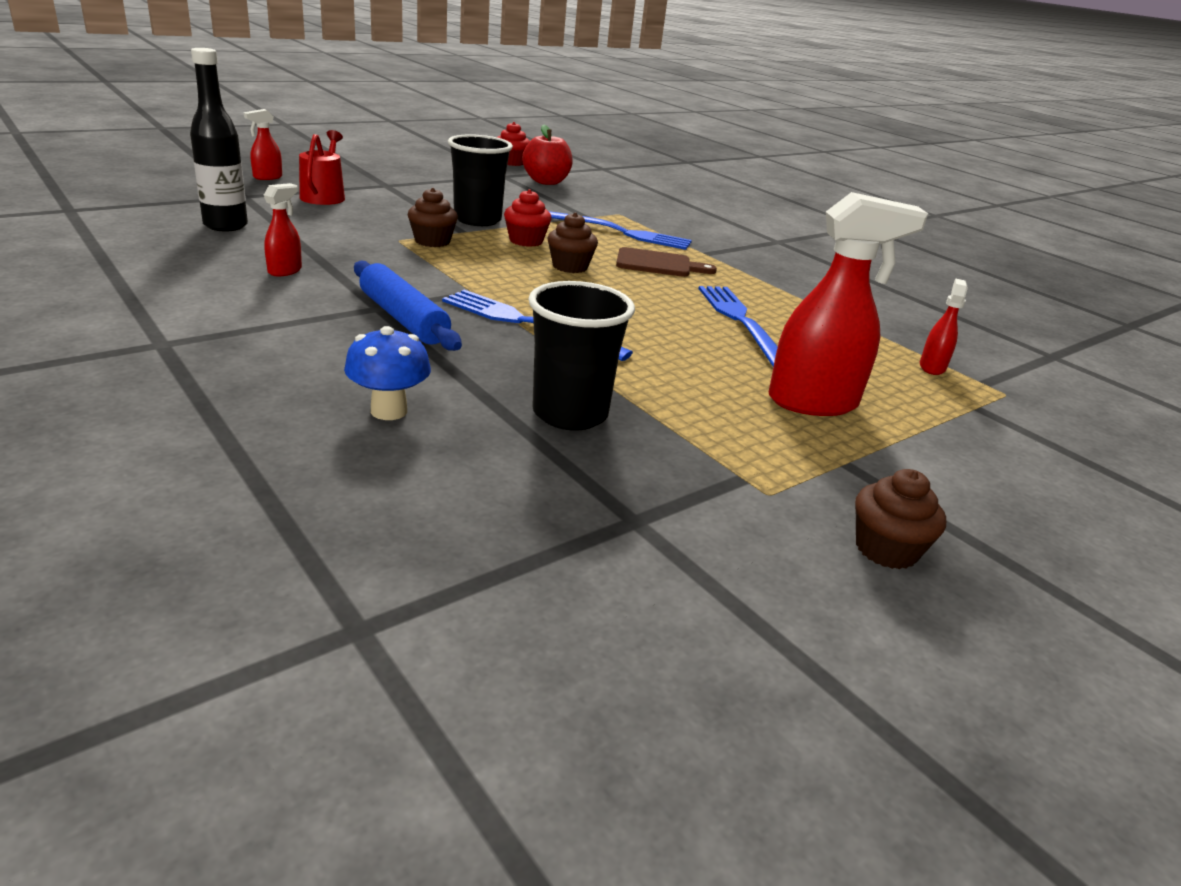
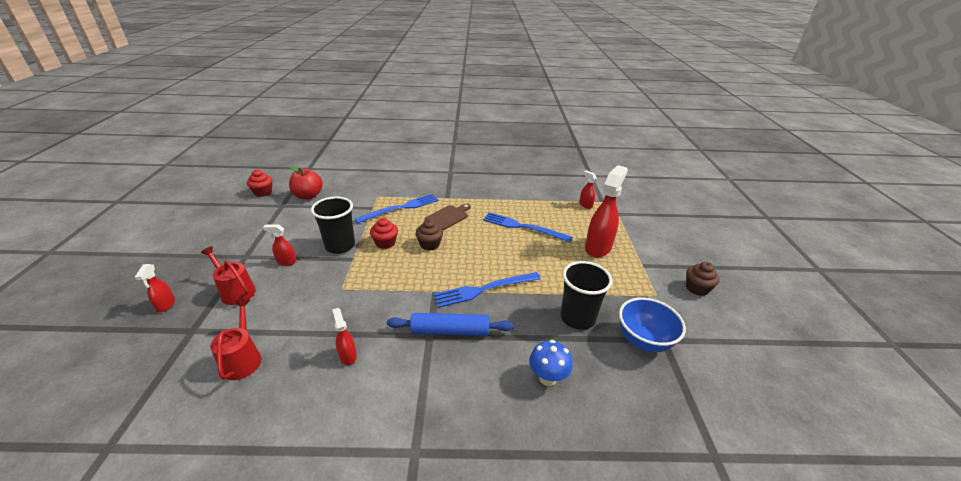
camera: 50 degrees left, 5 degrees up
black bottle [190,48,248,231] -> red watering can [210,300,261,380]
brown cupcake [408,188,458,247] -> none
none -> red spray bottle [263,224,296,266]
none -> blue bowl [619,297,686,352]

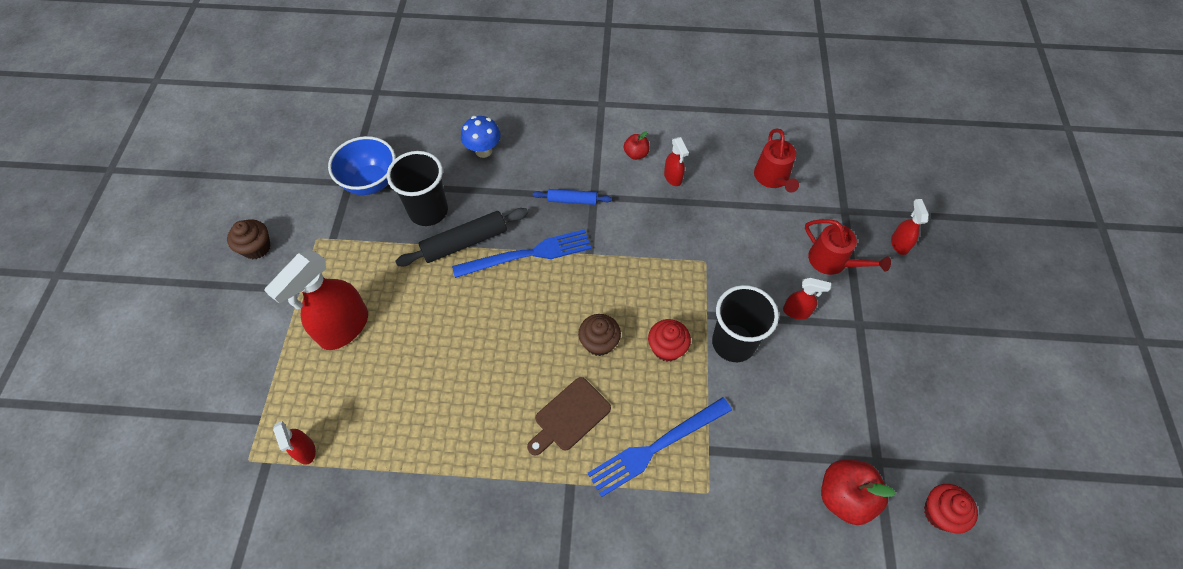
camera: 175 degrees left, 25 degrees up
blue rolling pin [387,313,513,336] -> blue rolling pin [533,189,612,205], size x0.59
blue fork [483,212,573,242] -> none
none -> black rolling pin [395,208,528,266]
none -> red apple [624,132,649,160]

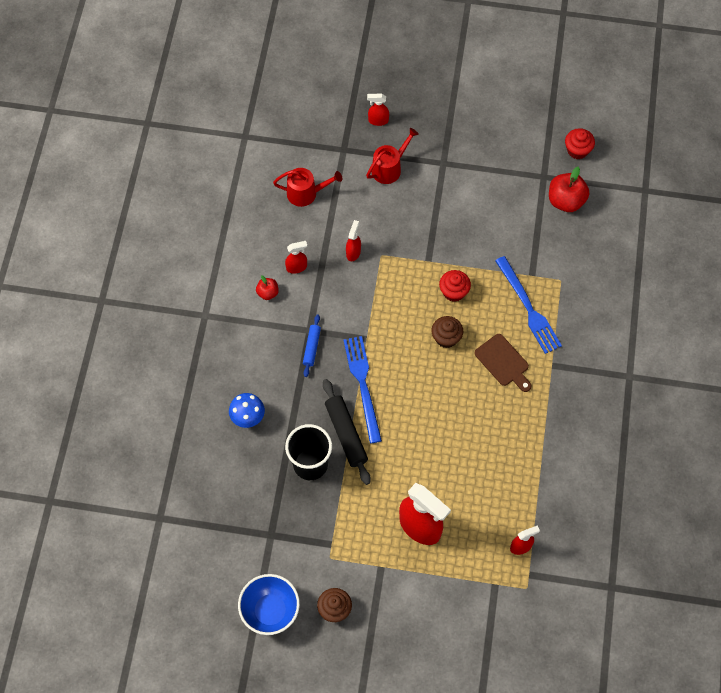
camera: 85 degrees left, 5 degrees up
blue bowl [328,136,395,195] -> blue bowl moved to [238,574,300,635]
black cup [712,285,779,362] -> none
red spray bottle [783,278,831,319] -> red spray bottle moved to [346,220,361,261]

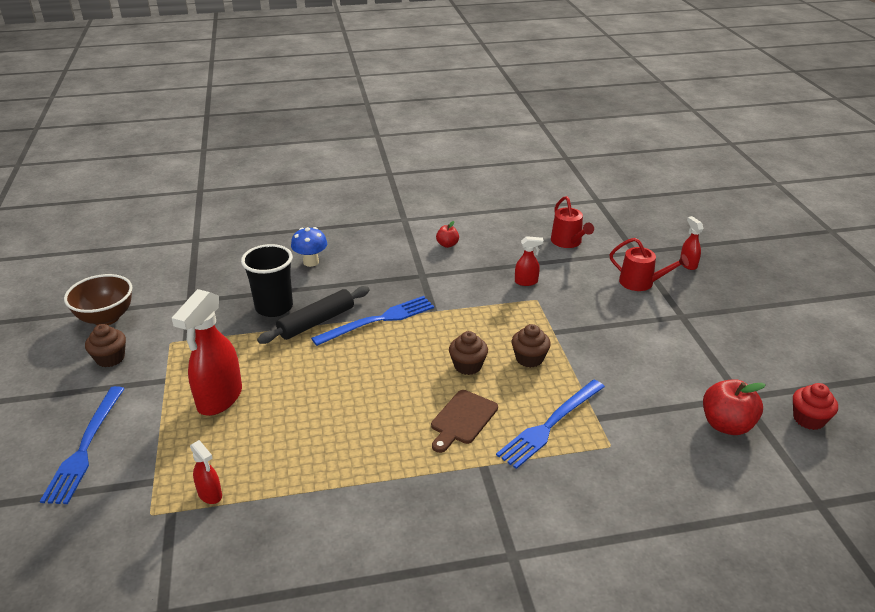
camera: 70 degrees right, 30 degrees down
blue bowl [238,574,300,635] -> brown bowl [64,274,132,325]
red spray bottle [285,241,307,274] -> none
blue rolling pin [303,315,321,377] -> none
red cupcake [439,270,471,302] -> brown cupcake [512,324,551,368]
none -> blue fork [40,386,125,504]

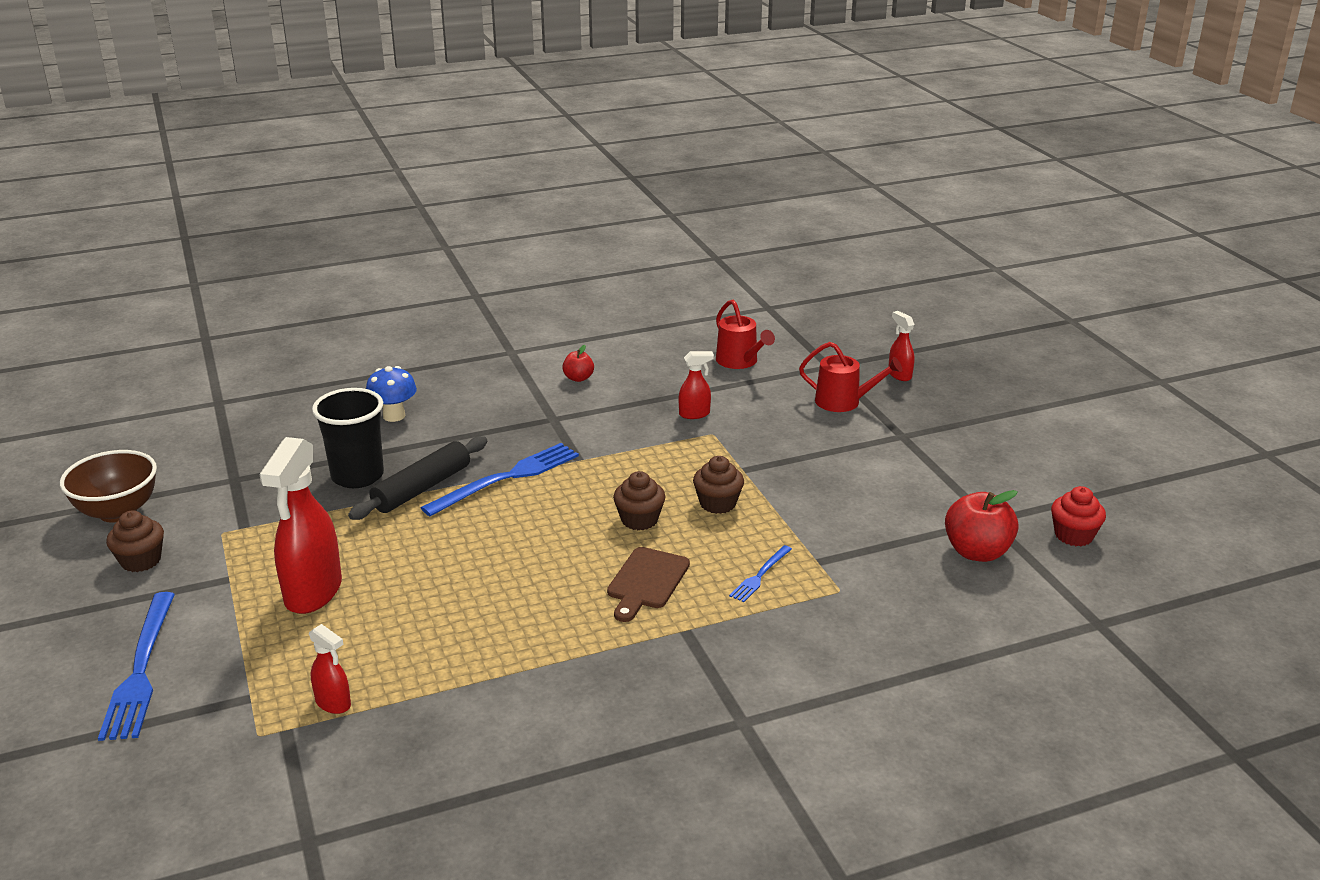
camera: 10 degrees left, 5 degrees down
blue fork [496,380,605,469] -> blue fork [729,545,792,602], size x0.51

